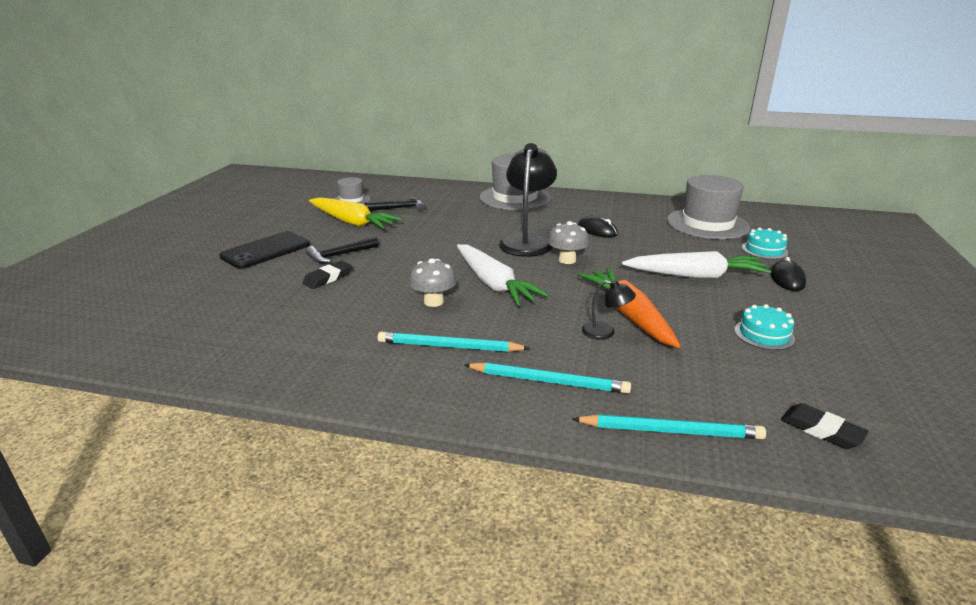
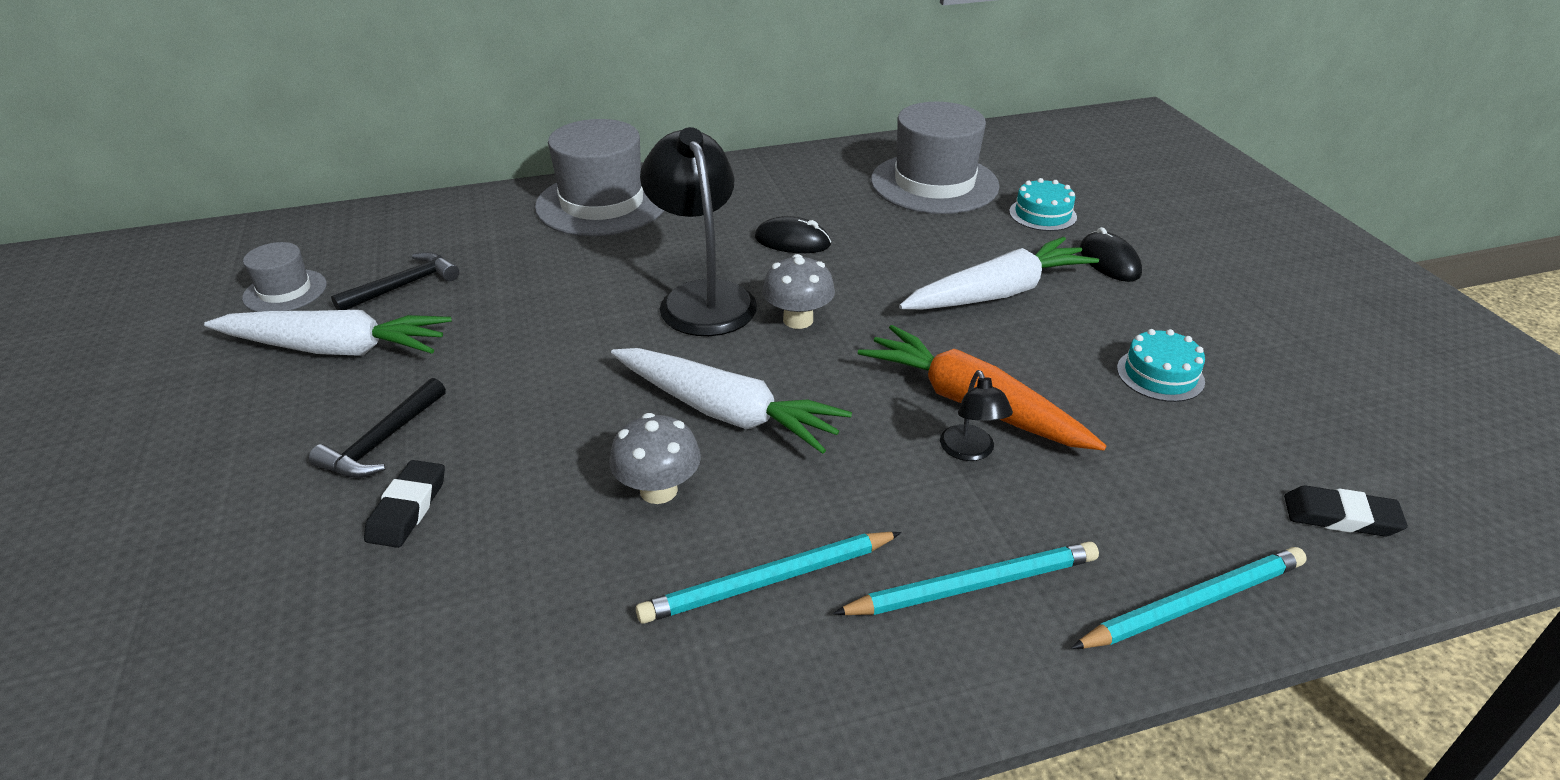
camera: 30 degrees left, 10 degrees up
black phone [219,231,310,269] -> none
yellow carrot [309,197,402,229] -> white carrot [204,310,452,356]
black lamp [582,280,636,340] -> black lamp turned 90 degrees clockwise [940,370,1013,461]

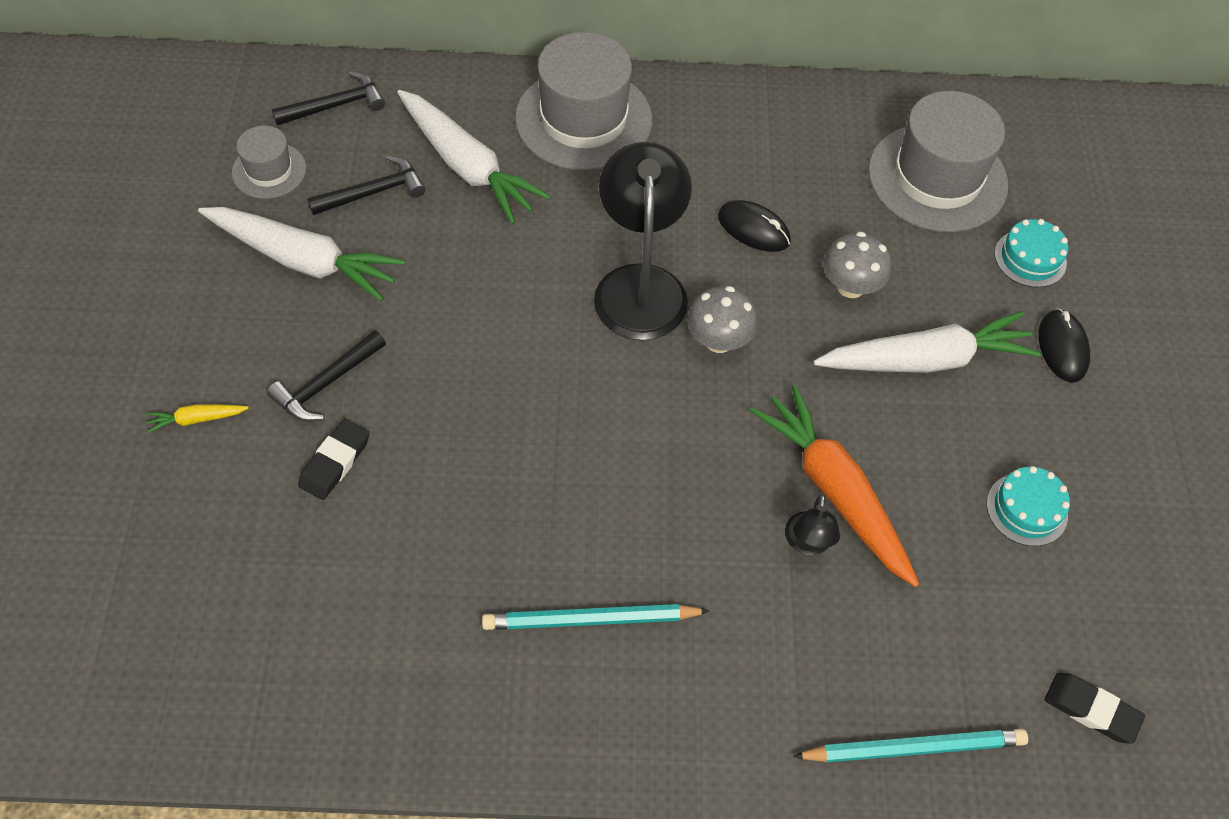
camera: 15 degrees right, 20 degrees up
grey mushroom [610,413,701,504] -> grey mushroom moved to [823,232,891,298]
white carrot [611,348,852,454] -> white carrot moved to [397,90,551,224]
turquoise pencil [833,542,1099,615] -> none
none -> yellow carrot [146,404,249,433]
none -> black hammer [272,71,385,126]

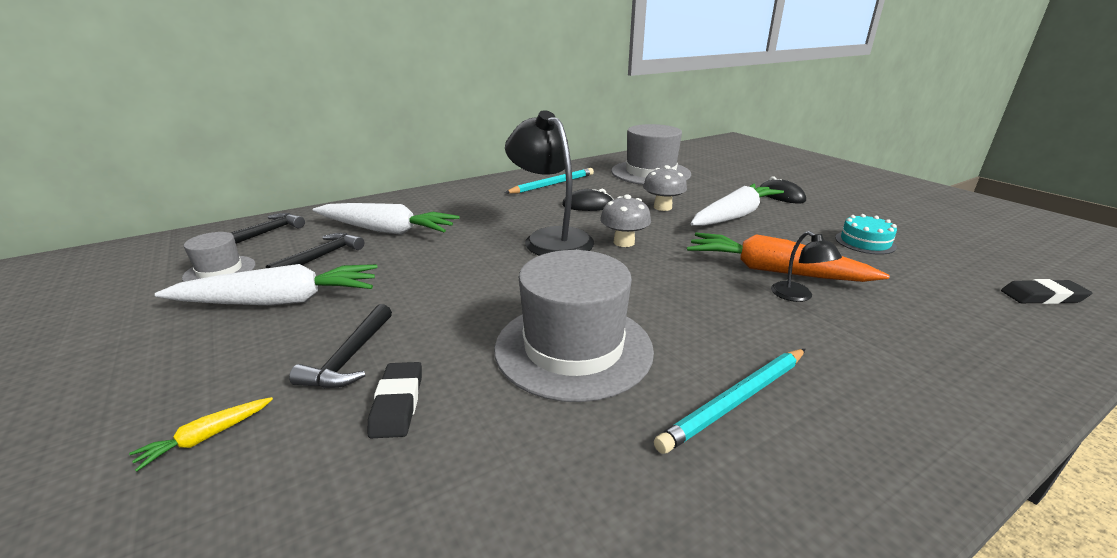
camera: 30 degrees left, 30 degrees down
grey hat [515,32,652,171] -> grey hat moved to [494,250,654,402]
turquoise pencil [793,729,1028,762] -> turquoise pencil moved to [505,168,594,193]
turquoise cake [995,219,1068,287] -> none

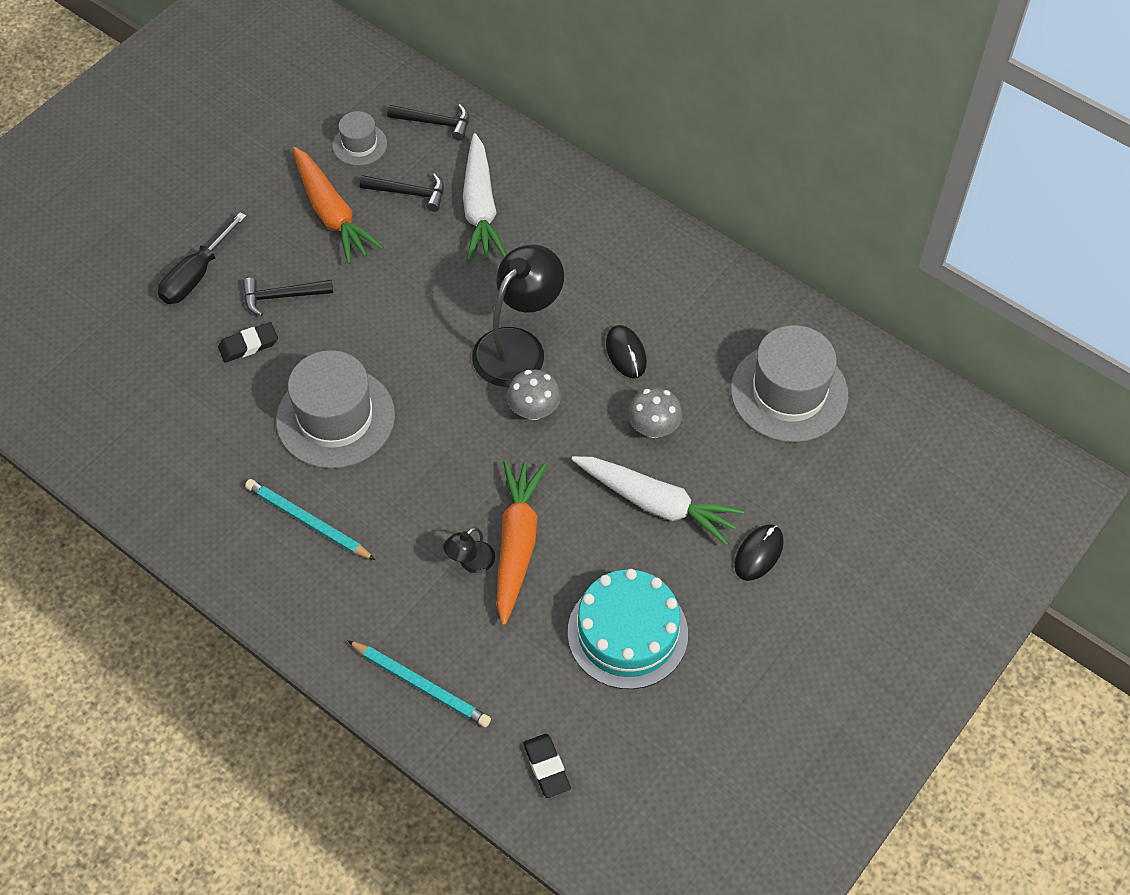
camera: 70 degrees right, 30 degrees up
yellow carrot [129,397,273,472] -> black screwdriver [158,212,246,304]
white carrot [155,264,377,306] -> orange carrot [293,147,383,264]
turquoise pencil [505,168,594,193] -> turquoise pencil moved to [347,640,491,727]
turquoise cake [835,214,897,255] -> turquoise cake [568,569,688,689], size x1.91

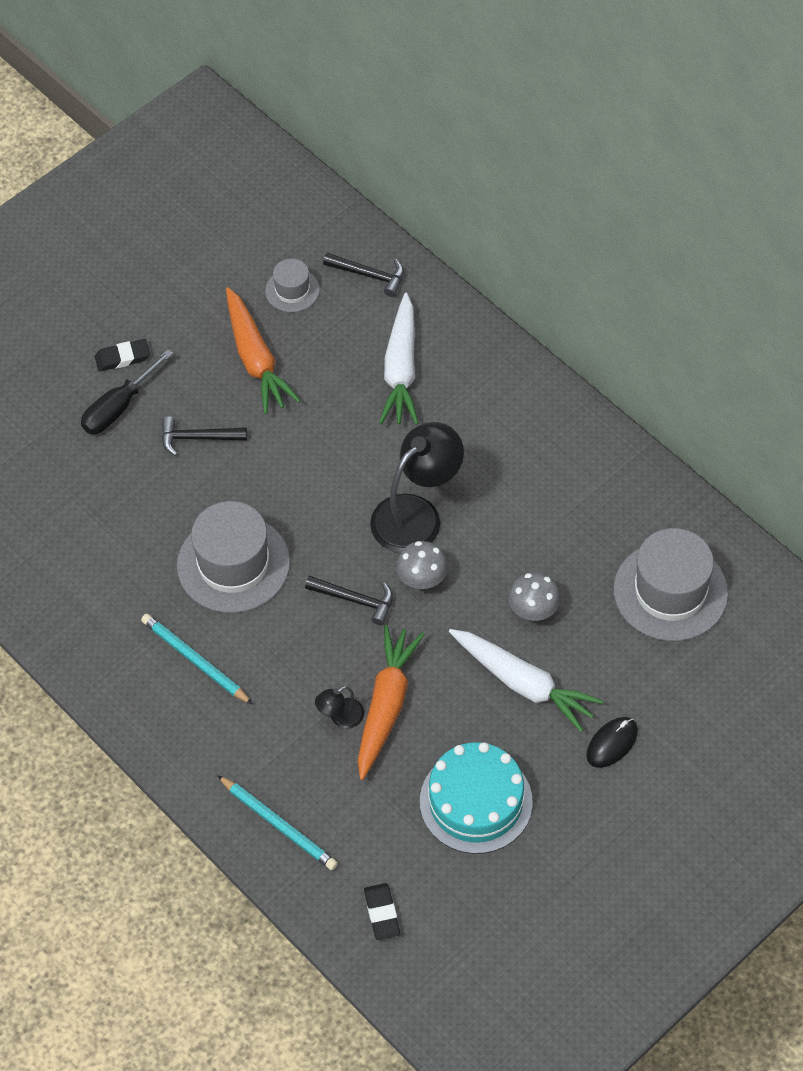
camera: 10 degrees right, 0 degrees up
black eraser [218,322,278,363] -> black eraser moved to [95,339,150,372]
black hammer [360,174,444,212] -> black hammer moved to [305,576,393,625]
black mouse [606,325,647,378] -> none

